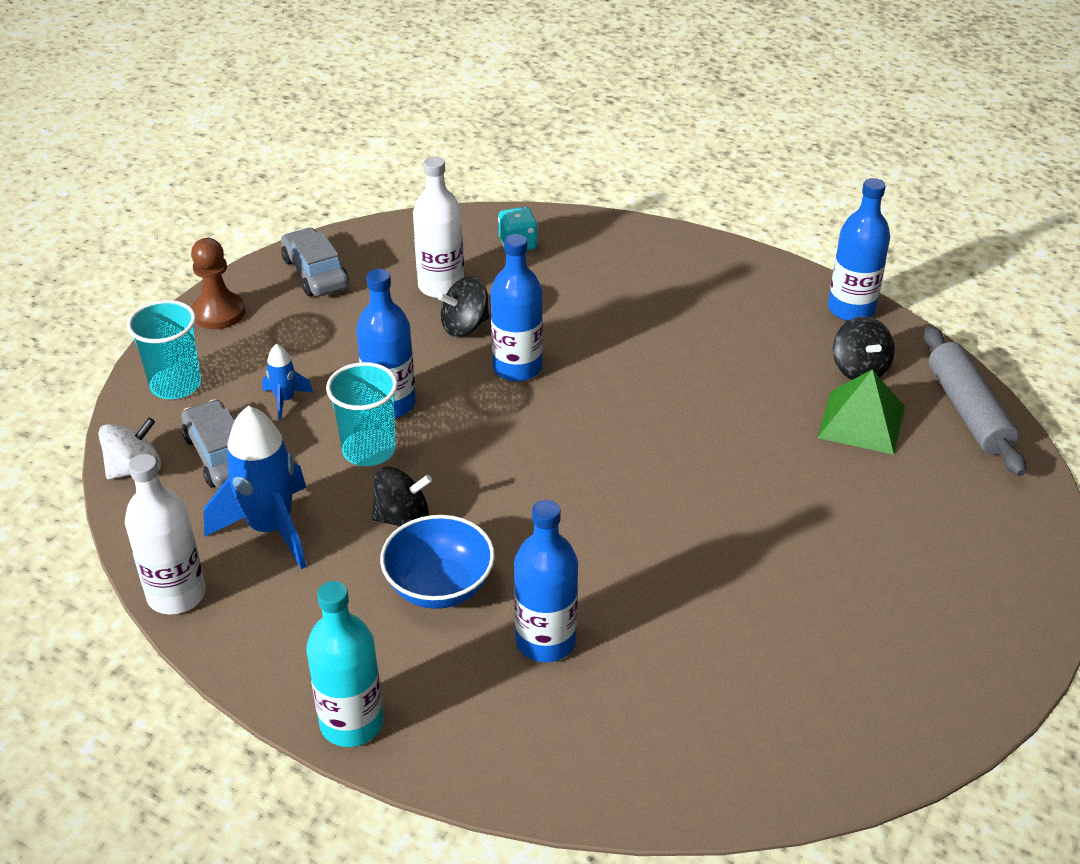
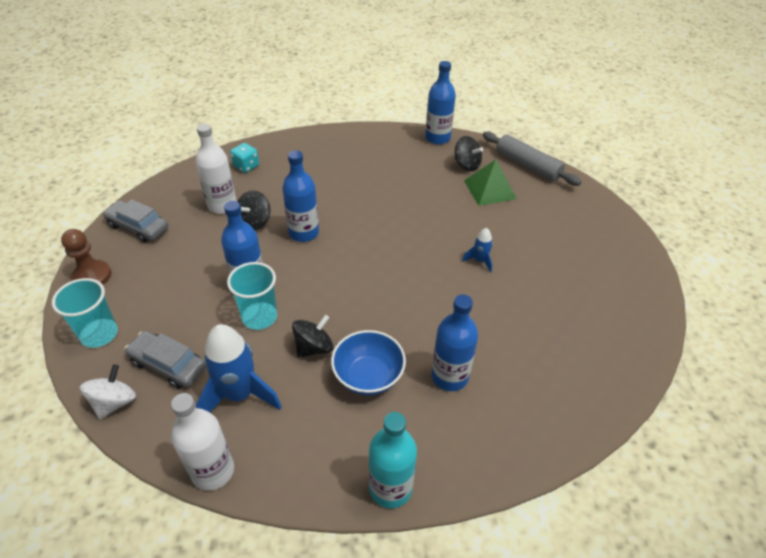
camera: 35 degrees left, 5 degrees up
blue rocket [262,344,313,420] -> blue rocket moved to [462,228,493,273]

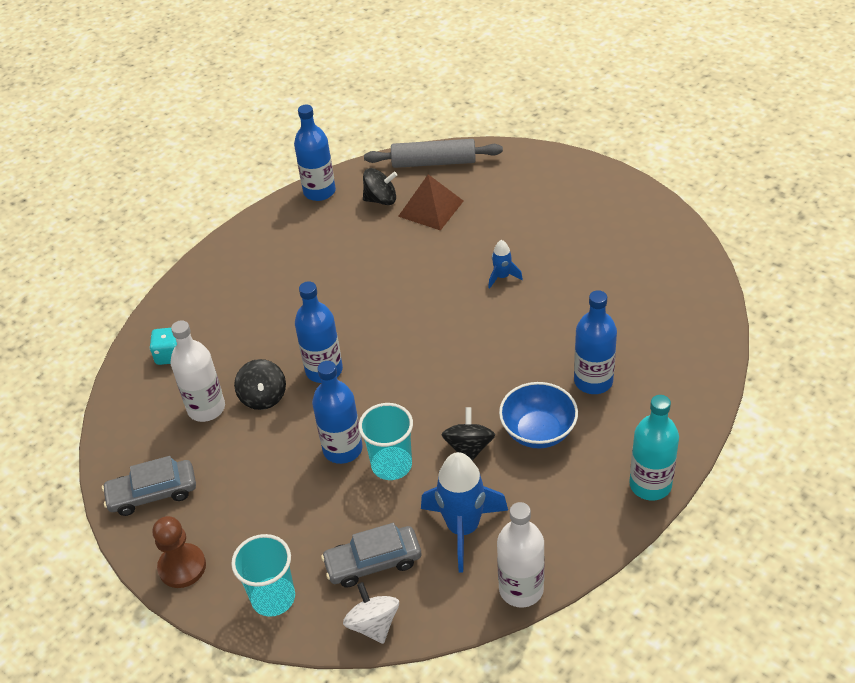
camera: 40 degrees left, 0 degrees up
green pyramid [464,159,517,206] -> brown pyramid [398,174,463,231]

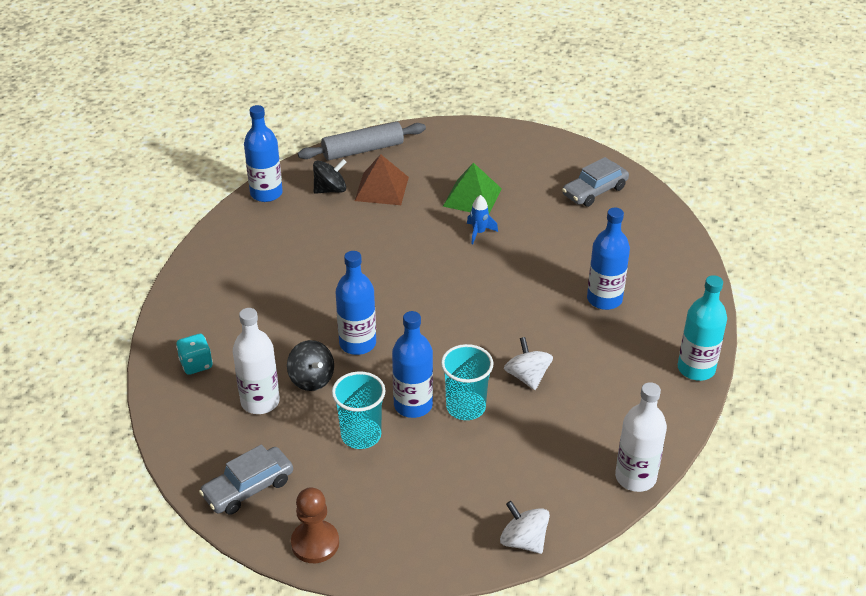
camera: 25 degrees left, 5 degrees down
turquoise cup [231,534,295,617] -> turquoise cup moved to [332,371,386,449]
grey car [321,523,421,588] -> grey car moved to [562,157,629,207]
blue rocket [421,452,508,573] -> none
black spinning top [441,407,495,461] -> white spinning top [504,337,553,390]
blue bowl [499,382,578,448] -> none
none -> green pyramid [443,163,502,213]

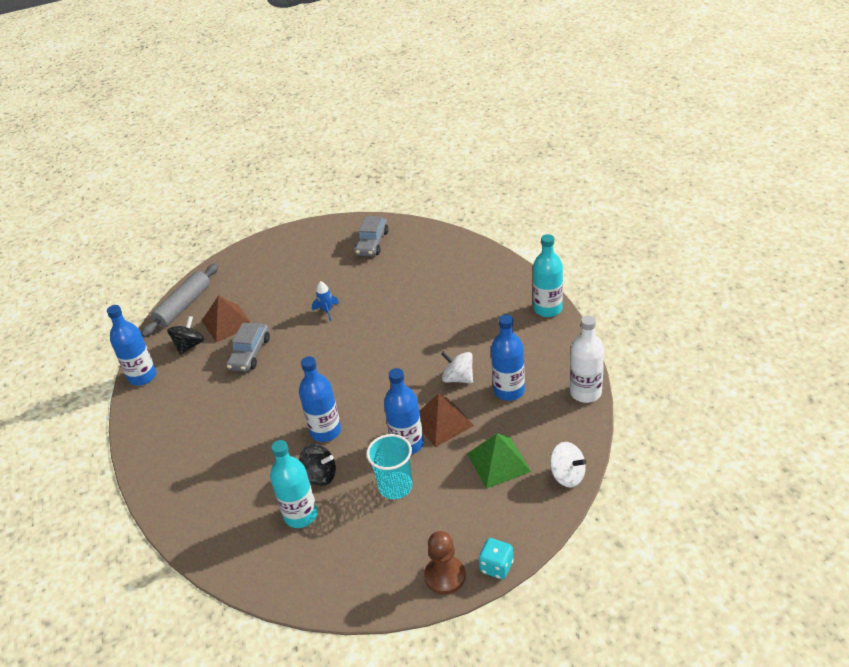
camera: 35 degrees left, 0 degrees up
turquoise dice [176,334,213,375] -> turquoise dice moved to [479,538,514,579]
grey car [199,444,293,515] -> grey car moved to [226,323,270,372]
white bottle [233,308,280,414] -> turquoise bottle [270,440,318,528]
turquoise cup [441,344,493,420] -> brown pyramid [419,393,474,447]
green pyramid [443,163,502,213] -> green pyramid moved to [467,434,531,489]
white spinning top [500,501,550,554] -> white spinning top turned 150 degrees counterclockwise [550,442,586,487]
blue bottle [587,208,630,310] -> blue bottle moved to [491,315,525,401]

